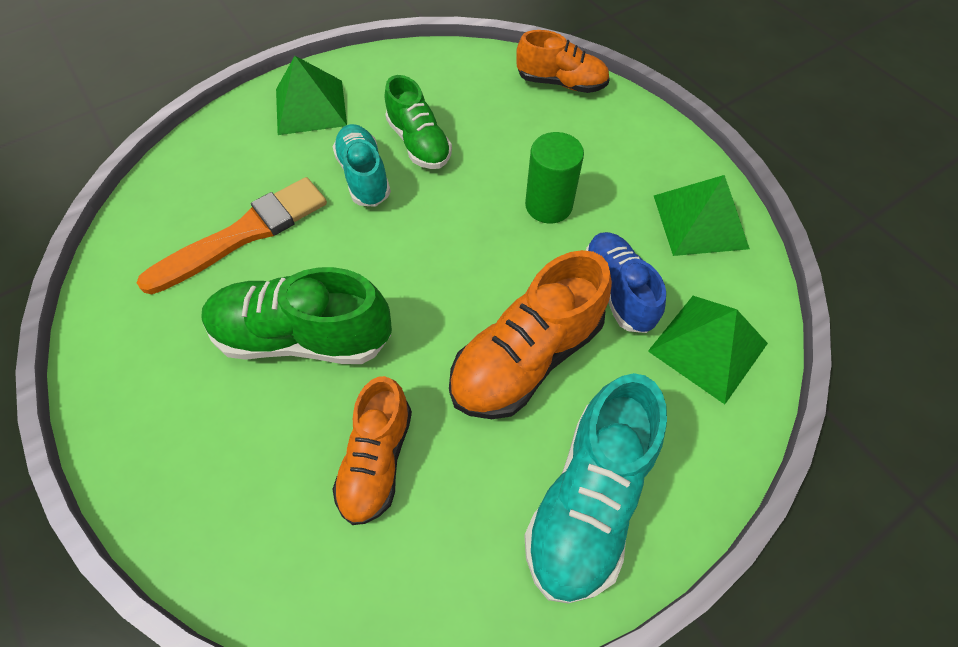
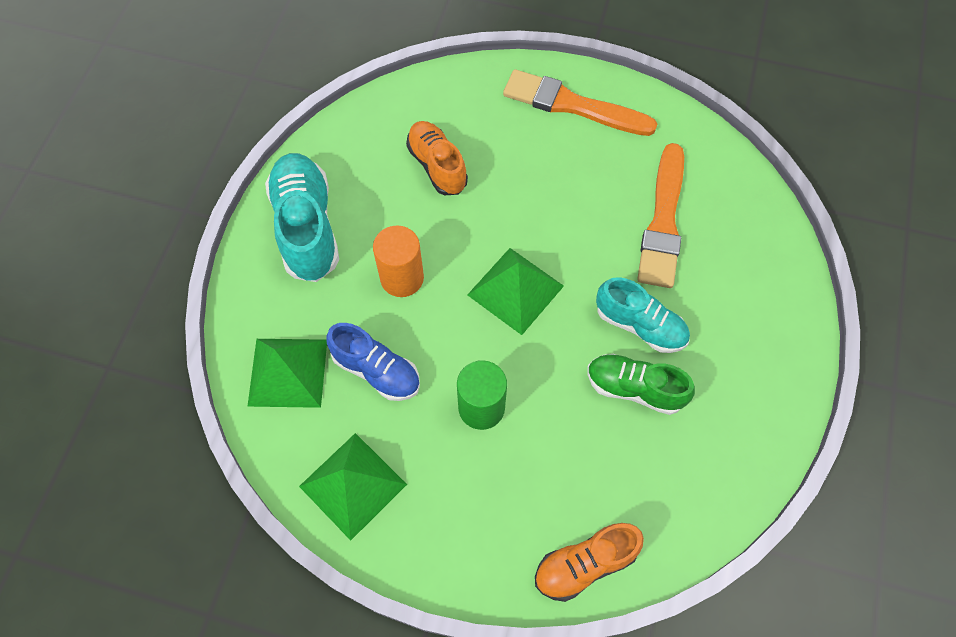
camera: 140 degrees right, 5 degrees up
green shoe [201,267,392,364] -> none
green pyramid [276,56,347,135] -> green pyramid moved to [467,248,564,335]
orange shoe [449,250,612,419] -> orange cylinder [373,225,424,297]
none -> orange brush [503,69,657,136]

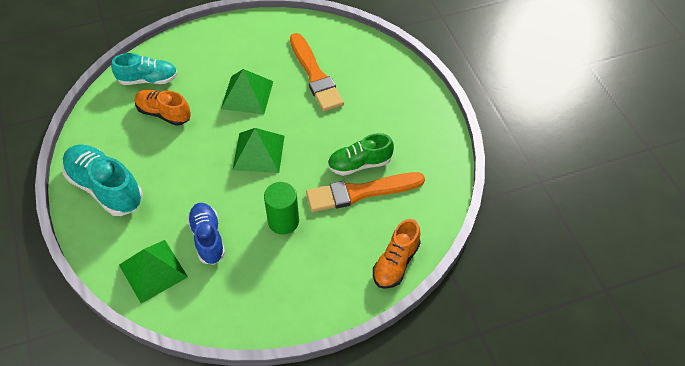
camera: 35 degrees left, 10 degrees down
green pyramid [299,433,407,541] -> green pyramid moved to [221,69,273,114]
blue shoe [326,323,420,401] -> blue shoe turned 105 degrees counterclockwise [187,203,225,265]
orange cylinder [373,225,424,297] -> none
orange brush [503,69,657,136] -> orange brush moved to [306,172,425,212]
turquoise shoe [596,277,690,353] -> turquoise shoe moved to [111,53,178,85]

